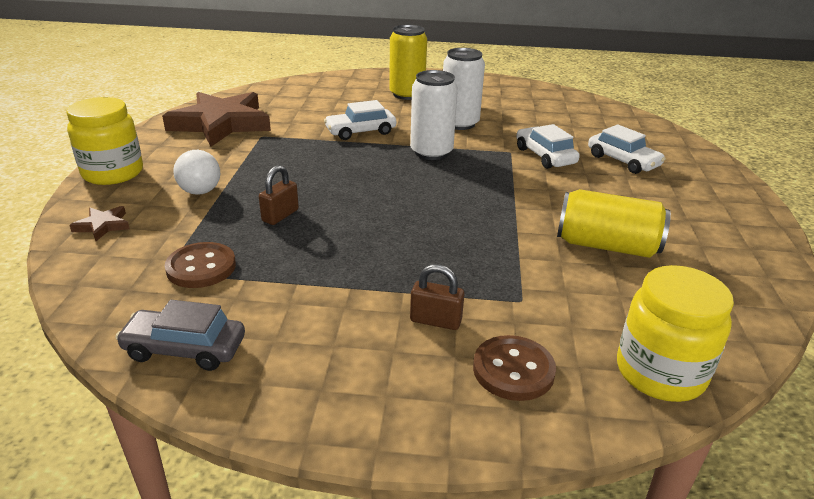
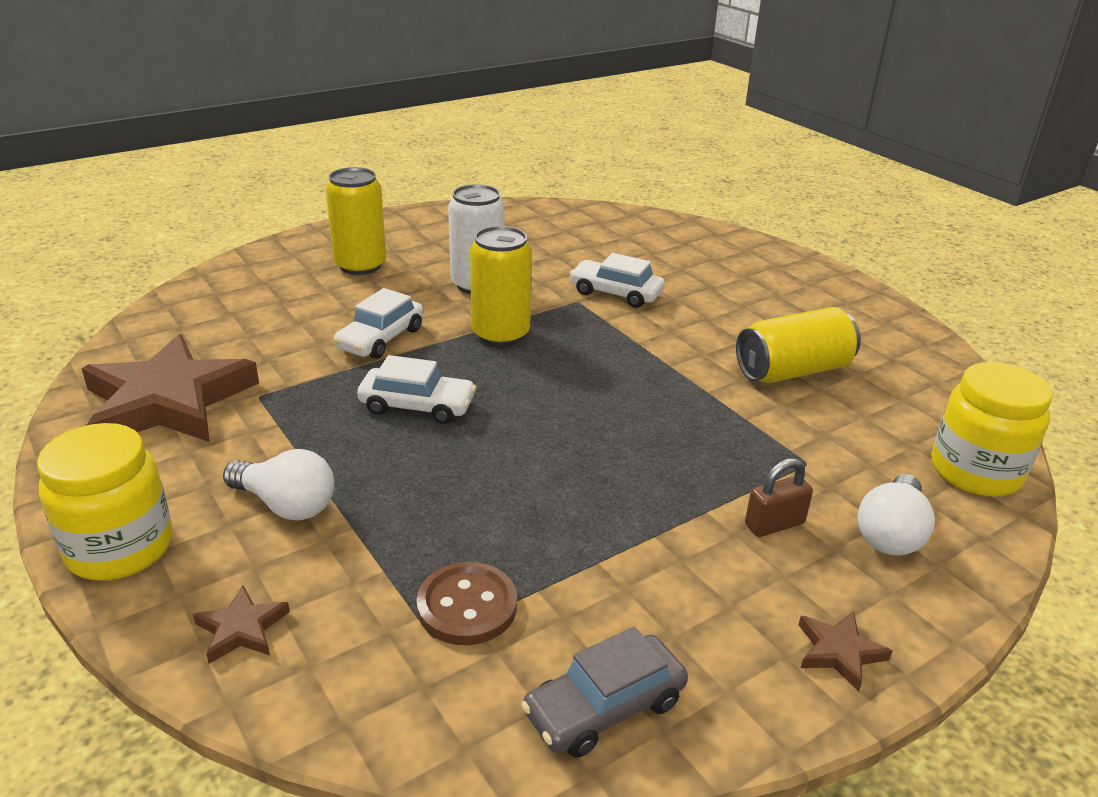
camera: 40 degrees left, 0 degrees up
brown padlock [259,165,299,225] -> none
white can [410,70,458,160] -> yellow can [470,226,532,346]
brown button [473,335,556,401] -> white light bulb [857,474,935,555]
white car [588,124,666,174] -> white car moved to [357,355,476,424]
none -> brown star [798,611,892,692]

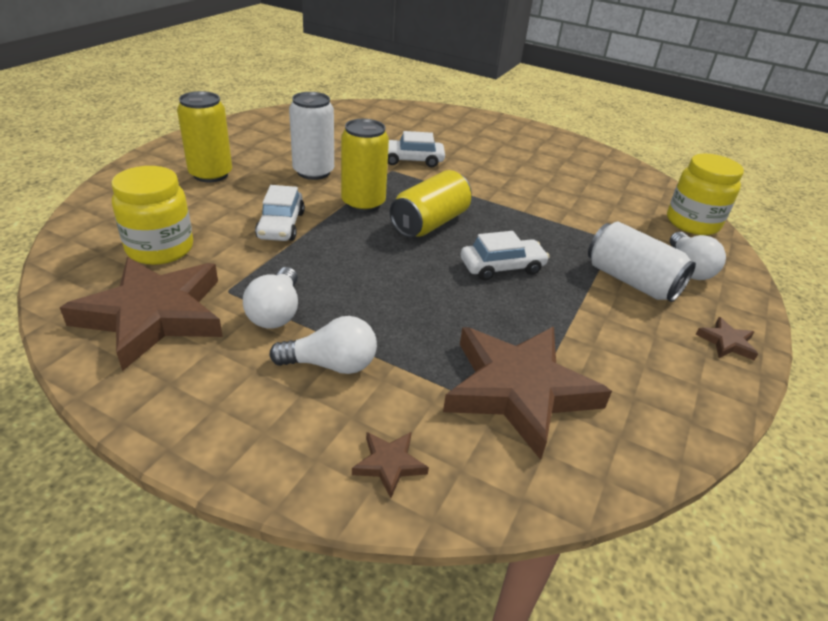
camera: 30 degrees left, 5 degrees up
yellow jar [37,423,173,580] -> yellow jar moved to [111,166,193,265]
white car [357,355,476,424] -> white car moved to [461,231,549,280]
brown button [416,562,517,645] -> brown star [443,327,612,460]
grey car [521,627,688,758] -> none
yellow can [736,307,861,383] -> yellow can moved to [390,170,472,238]
brown padlock [745,458,813,537] -> white can [588,221,696,302]
none -> white light bulb [243,267,298,329]

